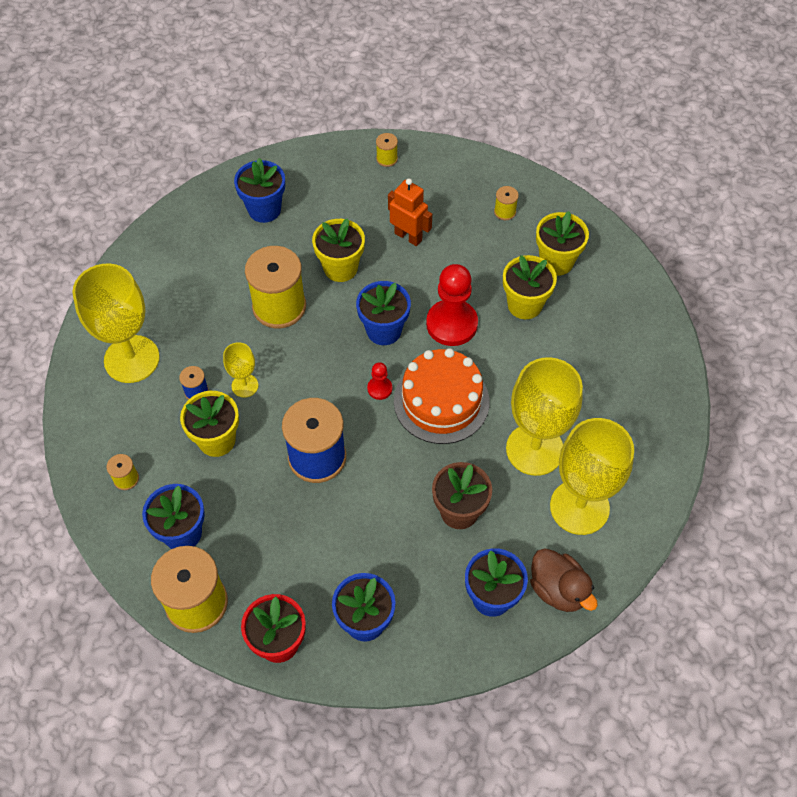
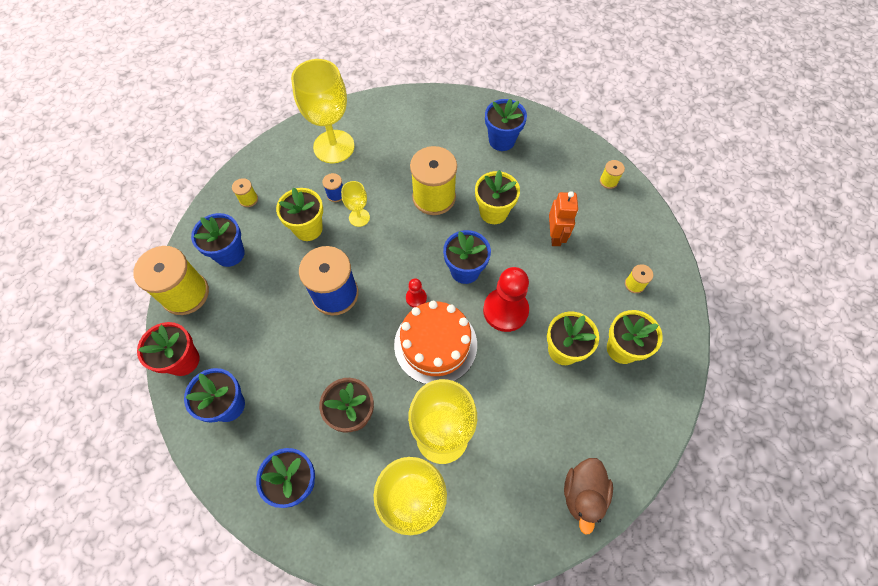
camera: 55 degrees right, 5 degrees up
brown duck [530,548,598,612] -> brown duck moved to [564,458,613,534]

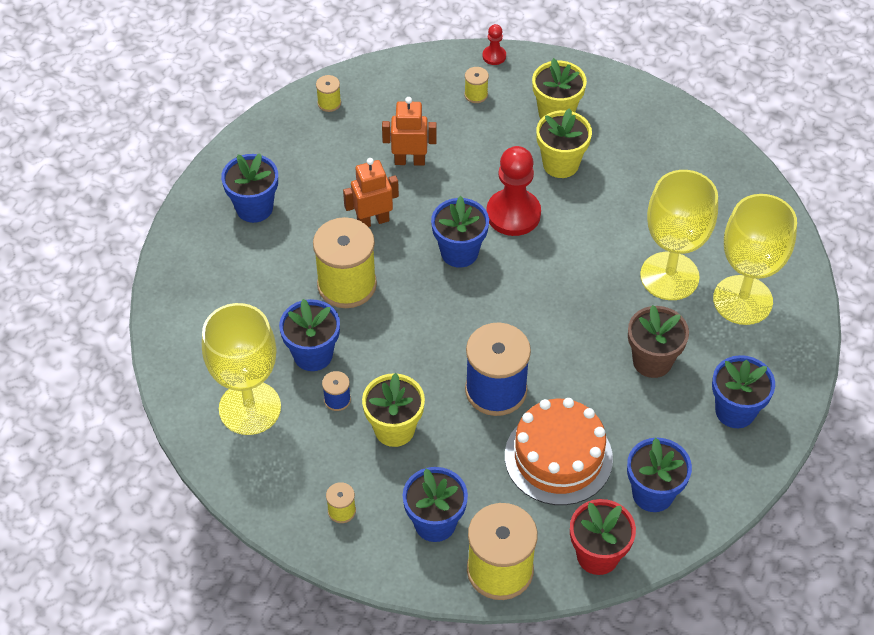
camera: 90 degrees left, 10 degrees down
yellow goblet [341,181,370,227] -> none
orange cake [394,301,477,384] -> orange cake moved to [505,398,613,505]
red pawn [406,278,427,308] -> red pawn moved to [482,24,506,65]
yellow flower pot [475,170,520,224] -> orange robot [343,158,399,227]
brown duck [564,458,613,534] -> none
none -> blue flower pot [279,299,340,371]

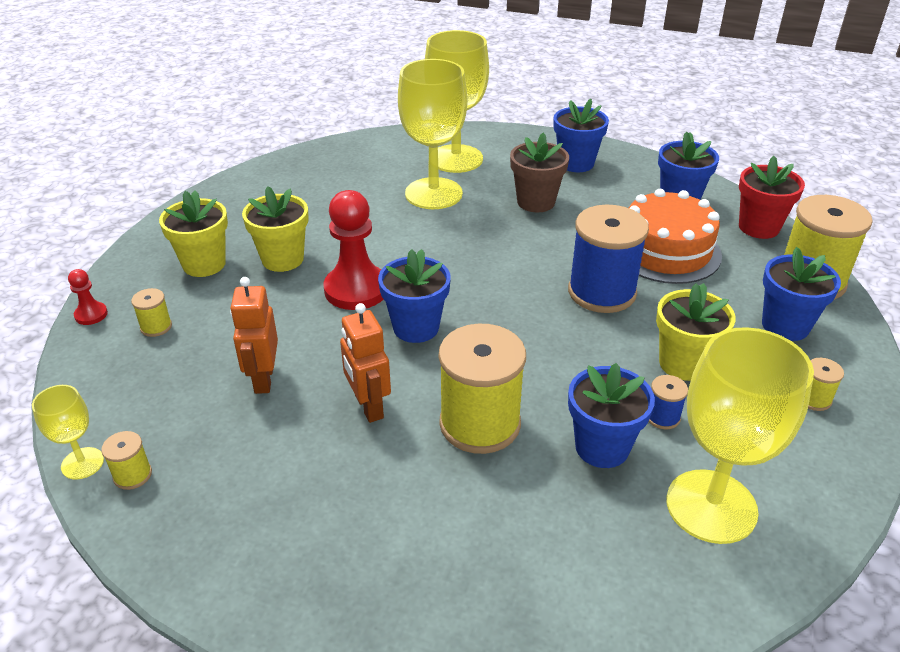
camera: 95 degrees left, 15 degrees down
blue flower pot [221,153,278,223] -> none
none -> yellow goblet [32,385,104,480]

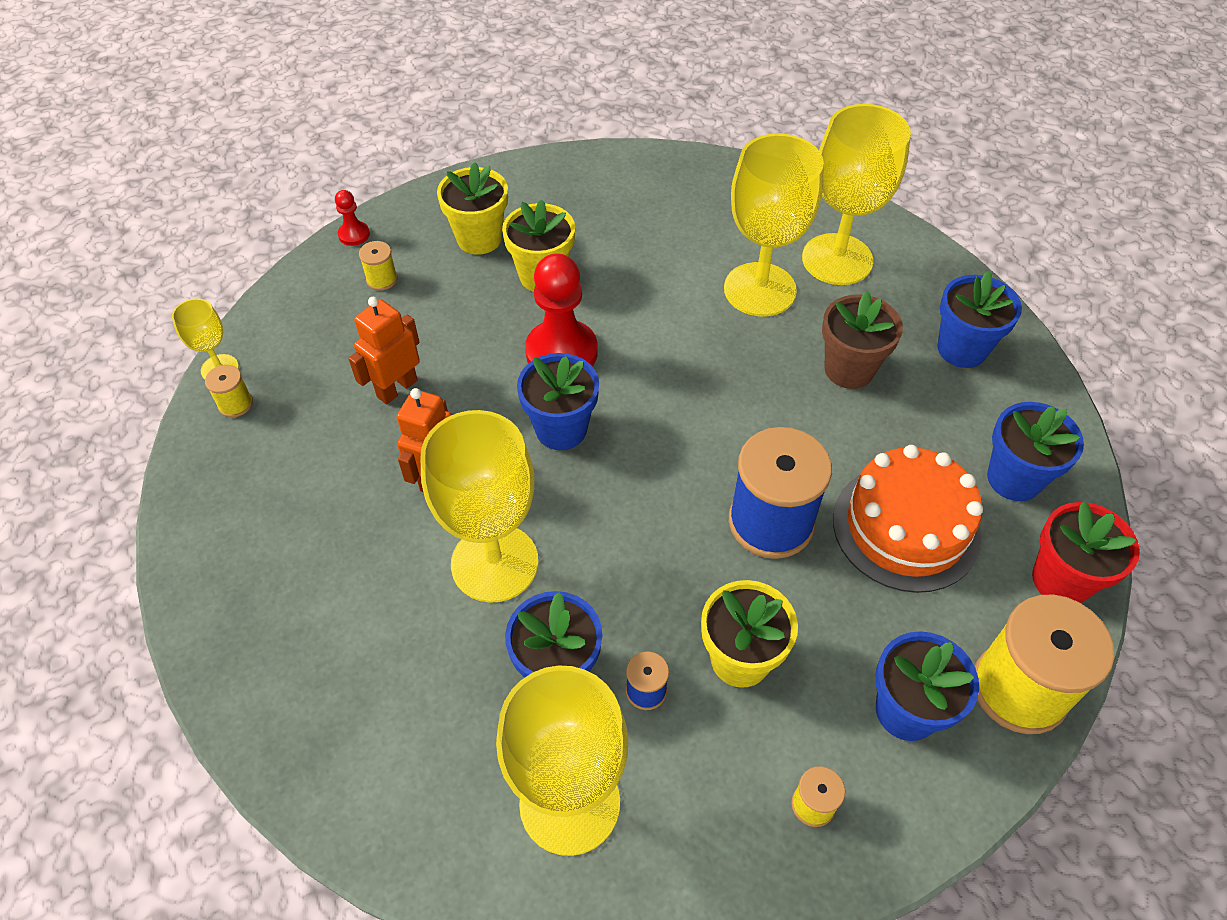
camera: 45 degrees right, 15 degrees up
yellow spool [439,324,526,454] -> yellow goblet [420,410,538,603]

